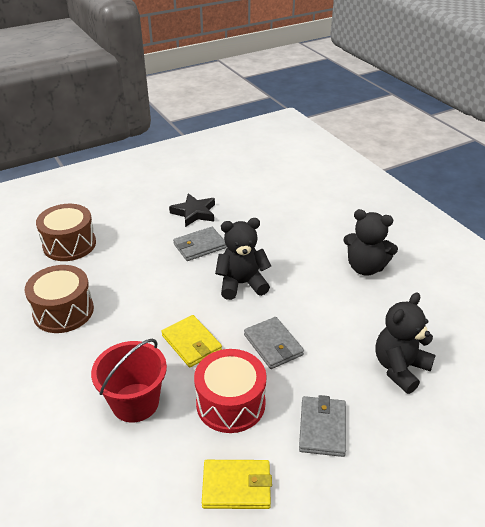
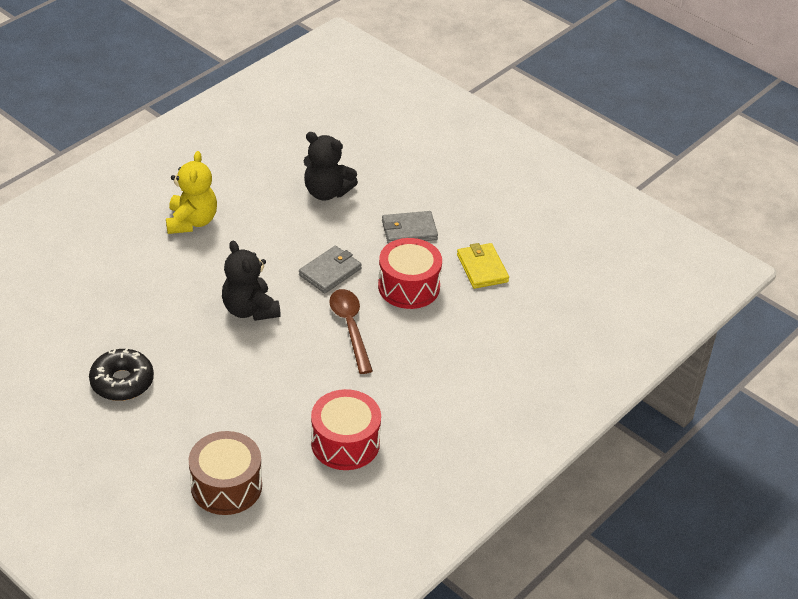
camera: 110 degrees left, 5 degrees up
brown drum [25,265,94,333] -> red drum [311,389,381,470]
red bucket [91,339,167,423] -> none
yellow wallet [161,315,222,367] -> brown spoon [329,289,373,374]
black star [169,193,215,227] -> black donut [89,348,154,401]
grey wallet [173,227,227,261] -> none
black teddy bear [343,209,398,276] -> yellow teddy bear [166,151,217,234]

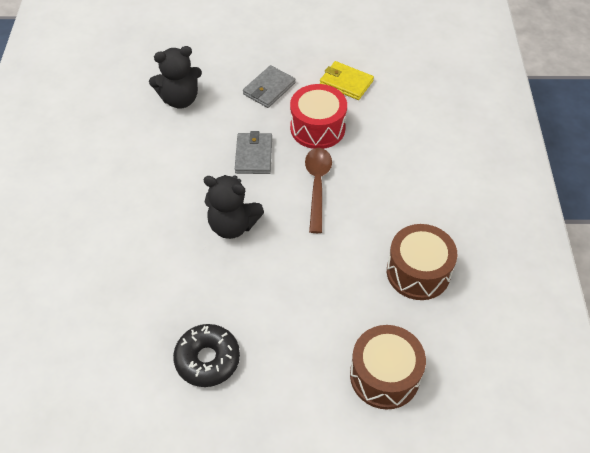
camera: 40 degrees left, 10 degrees up
yellow teddy bear [166,151,217,234] -> none
red drum [311,389,381,470] -> brown drum [387,224,457,300]
brown spoon [329,289,373,374] -> brown spoon turned 60 degrees clockwise [305,148,332,233]

